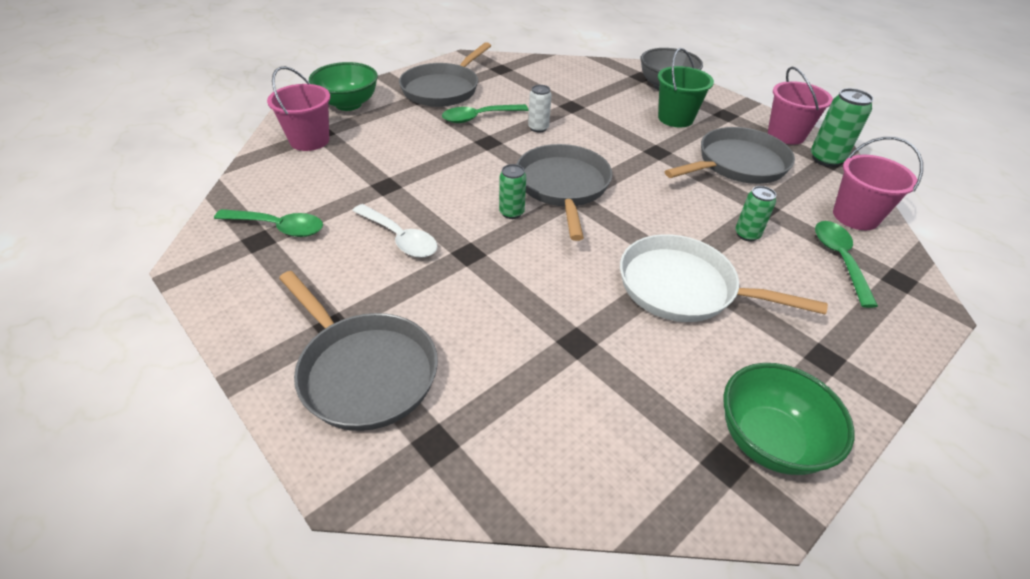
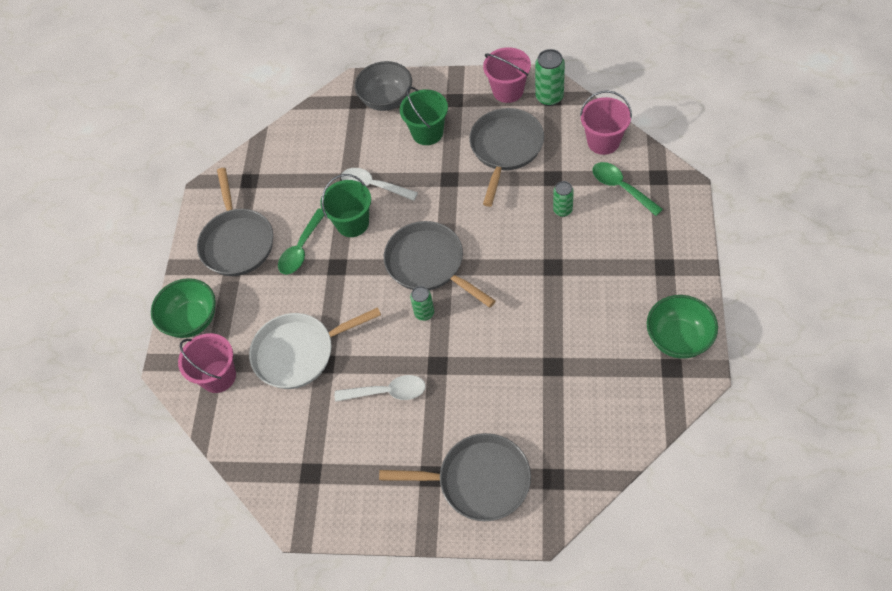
camera: 35 degrees left, 15 degrees up
green spoon [214,209,323,237] -> none
white can [528,85,552,133] -> green bucket [320,174,371,237]
white pan [620,234,828,322] -> white pan moved to [249,307,381,389]
none -> white spoon [341,168,418,201]

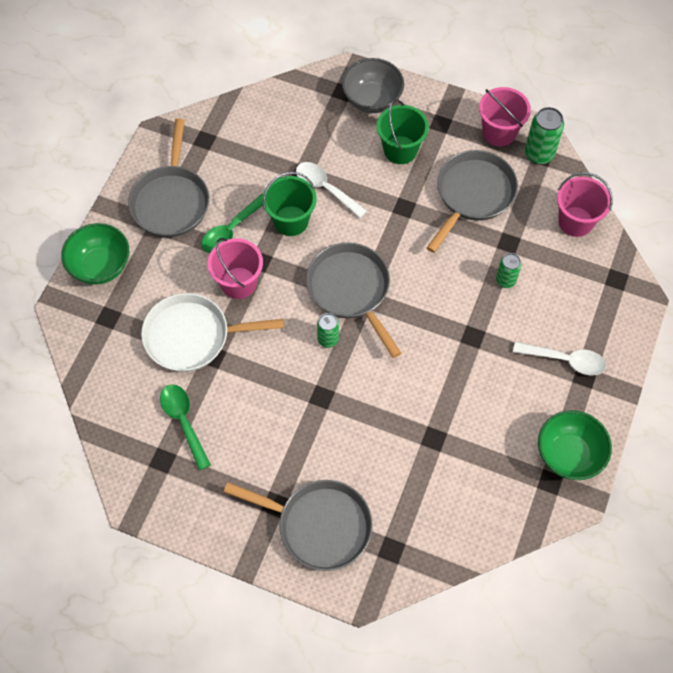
camera: 10 degrees right, 5 degrees up
pink bucket [178,333,236,393] -> pink bucket moved to [208,238,263,299]
white spoon [335,375,426,402] -> white spoon moved to [513,342,606,376]
green spoon [592,162,663,216] -> green spoon moved to [160,384,211,470]

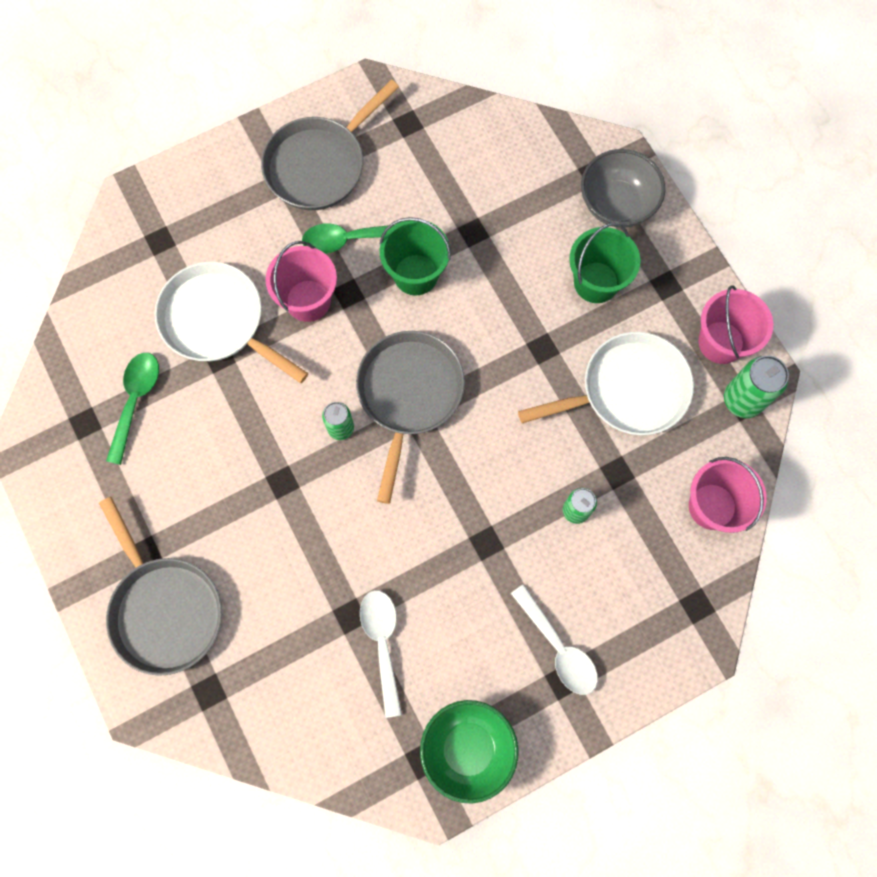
camera: 40 degrees right, 10 degrees up
green bowl [61,223,129,285] -> none
white spoon [296,162,367,218] -> white spoon moved to [360,590,402,718]
grey pan [426,150,518,253] -> white pan [518,332,694,435]

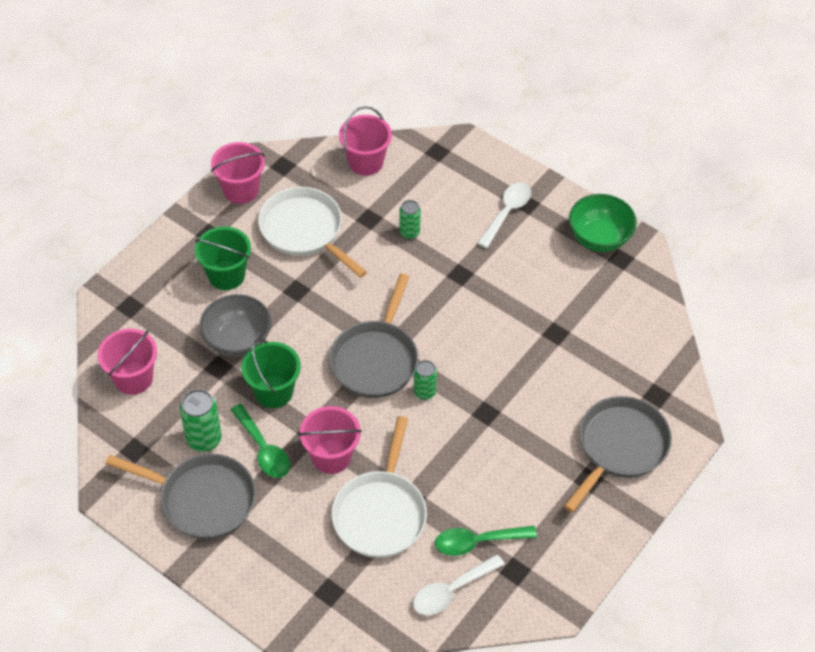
camera: 115 degrees left, 20 degrees down
grey pan [356,331,465,504] -> grey pan turned 60 degrees counterclockwise [329,274,418,398]
white spoon [360,590,402,718] -> white spoon moved to [413,554,505,615]
grey bowl [581,149,665,228] -> grey bowl moved to [199,294,271,357]
green can [724,356,789,418] -> green can moved to [180,389,222,452]
none -> pink bucket [98,328,157,395]

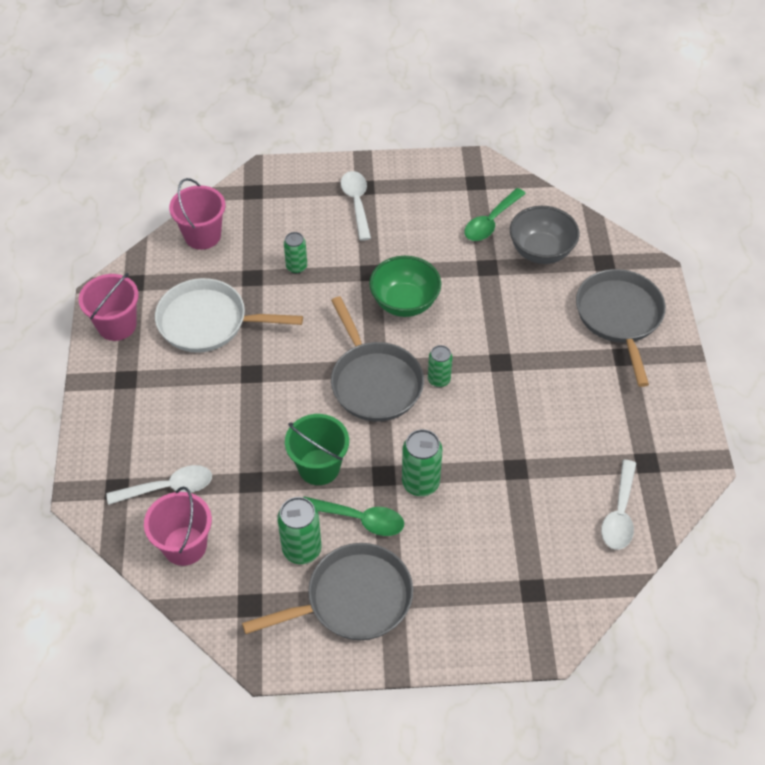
camera: 40 degrees left, 0 degrees up
green bucket [195,227,251,290] -> none
grey bowl [199,294,271,357] -> grey bowl moved to [510,206,579,264]
pink bucket [299,406,362,474] -> green can [402,429,442,496]
white pan [332,416,427,558] -> none
green spoon [435,526,537,556] -> green spoon moved to [464,188,526,241]
green bowl [569,194,637,252] -> green bowl moved to [369,256,441,317]
none -> white spoon [106,465,212,505]

